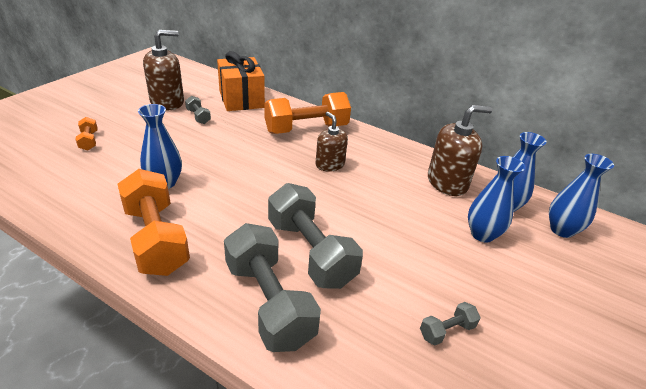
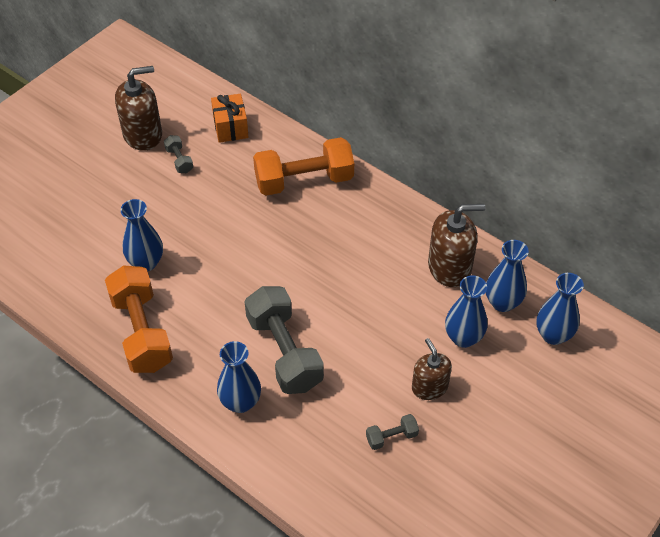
camera: 10 degrees right, 15 degrees up
orange dumbbell [76,117,98,150] -> none
orange gift [217,51,265,111] -> orange gift [211,94,249,143], size x0.66
grey dumbbell [224,223,321,352] -> blue vase [217,341,261,413]
brown soap dispenser [316,112,348,172] -> brown soap dispenser moved to [412,338,452,400]

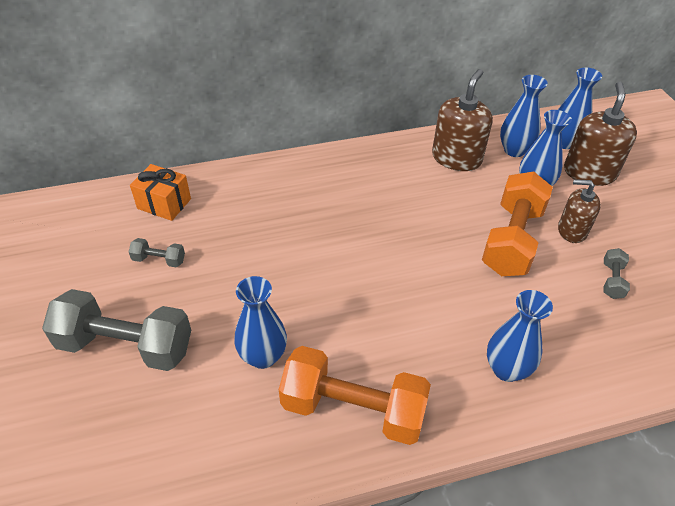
camera: 55 degrees left, 5 degrees down
brown soap dispenser [115,66,162,151] -> brown soap dispenser moved to [564,82,637,186]
grey dumbbell [245,286,324,394] -> grey dumbbell moved to [42,289,191,371]
orange dumbbell [253,137,354,196] -> orange dumbbell moved to [482,171,553,276]

